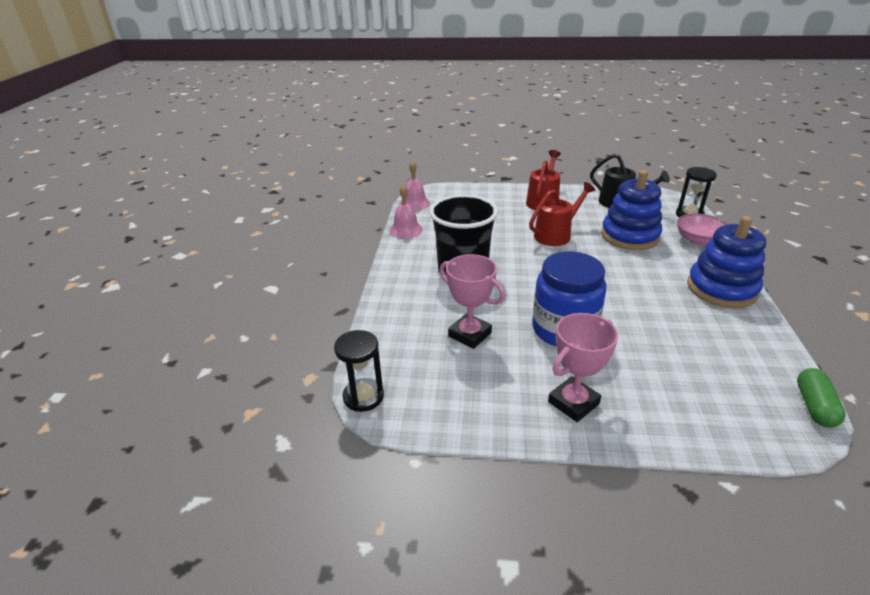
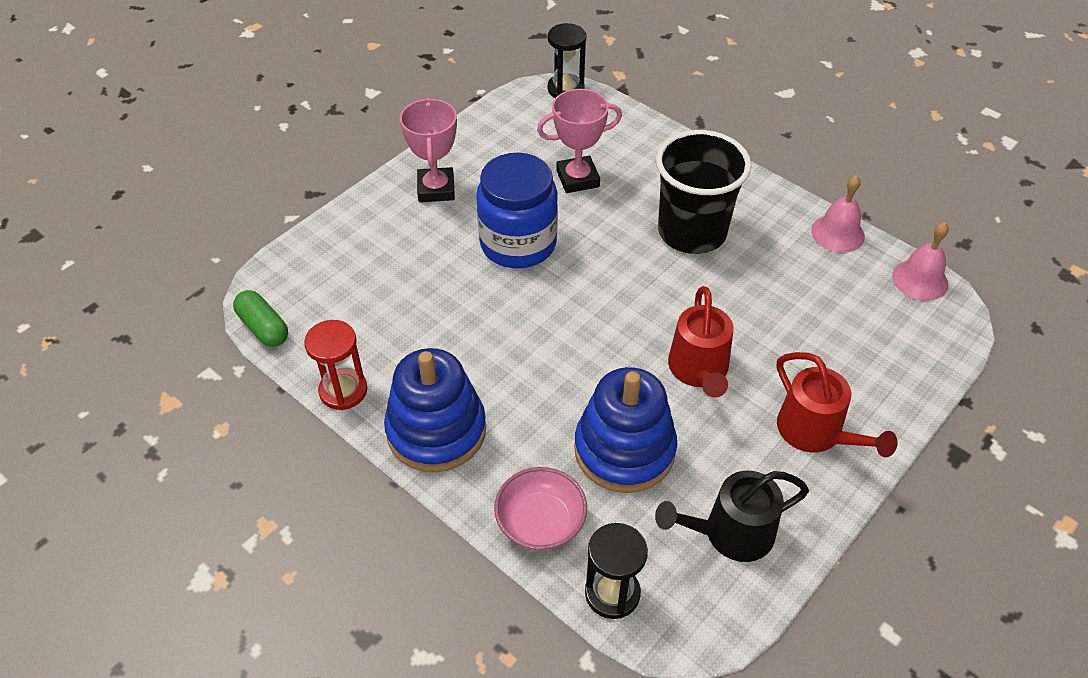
camera: 125 degrees right, 15 degrees up
none -> red hourglass [304,320,367,410]

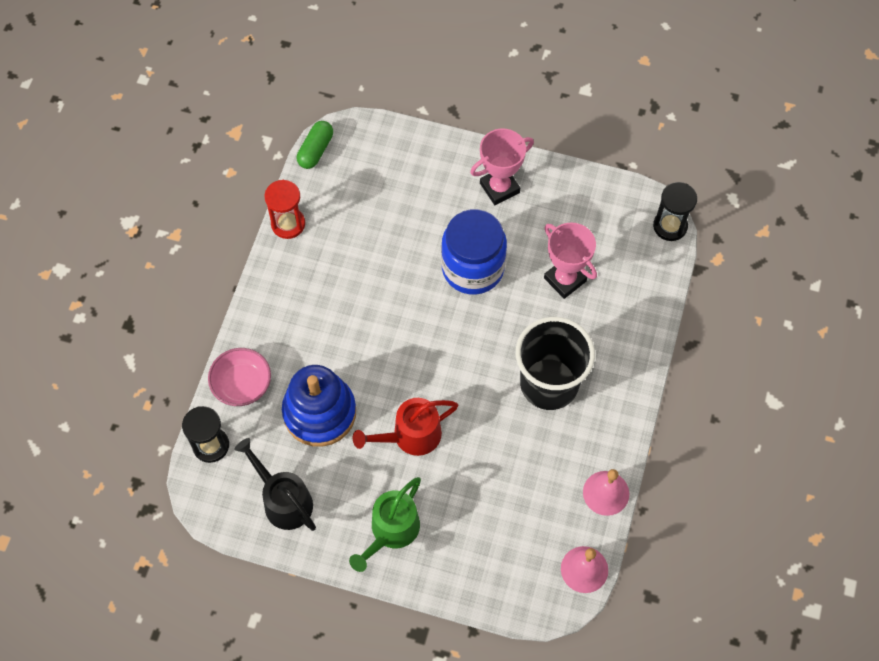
camera: 65 degrees right, 15 degrees up
blue stacking toy [384,348,486,472] -> none
red watering can [776,352,898,457] -> green watering can [349,477,421,572]

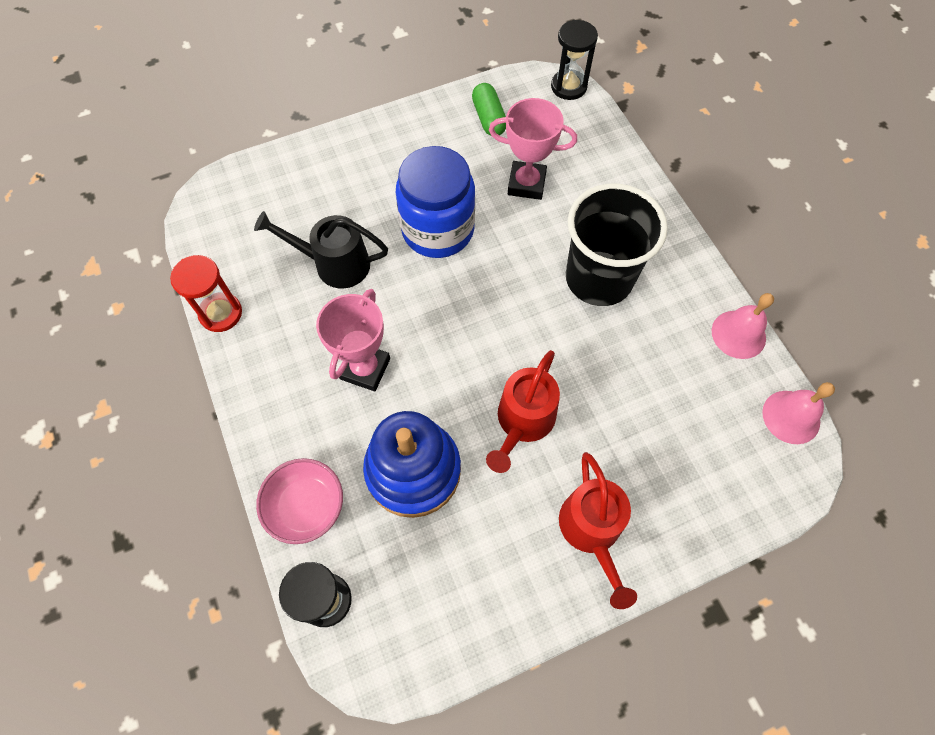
camera: 40 degrees left, 0 degrees up
black watering can [235,438,316,531] -> black watering can moved to [254,211,388,288]
green capsule [297,121,333,169] -> green capsule moved to [472,83,506,136]
green watering can [349,477,421,572] -> red watering can [559,452,637,609]
pink trophy [470,129,534,205] -> pink trophy moved to [316,289,390,391]

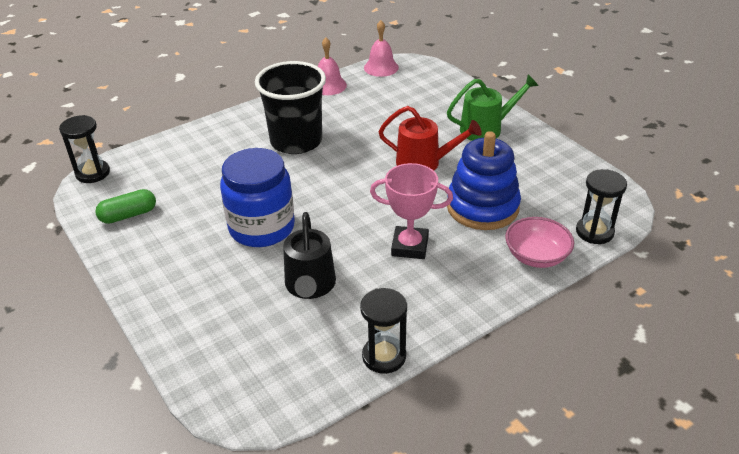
camera: 100 degrees left, 25 degrees down
red hourglass [170,255,242,332] -> black hourglass [360,288,407,374]
pink trophy [489,98,577,200] -> none
red watering can [559,452,637,609] -> green watering can [447,74,539,141]

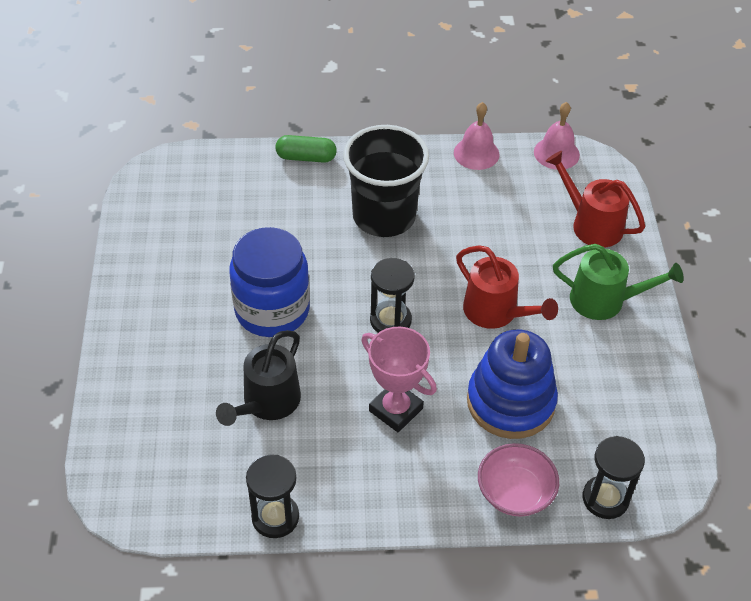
camera: 30 degrees right, 10 degrees up
black hourglass [59,115,110,183] -> black hourglass moved to [370,258,415,333]
green capsule [95,189,156,224] -> green capsule moved to [276,135,337,163]
none -> red watering can [545,151,645,247]

